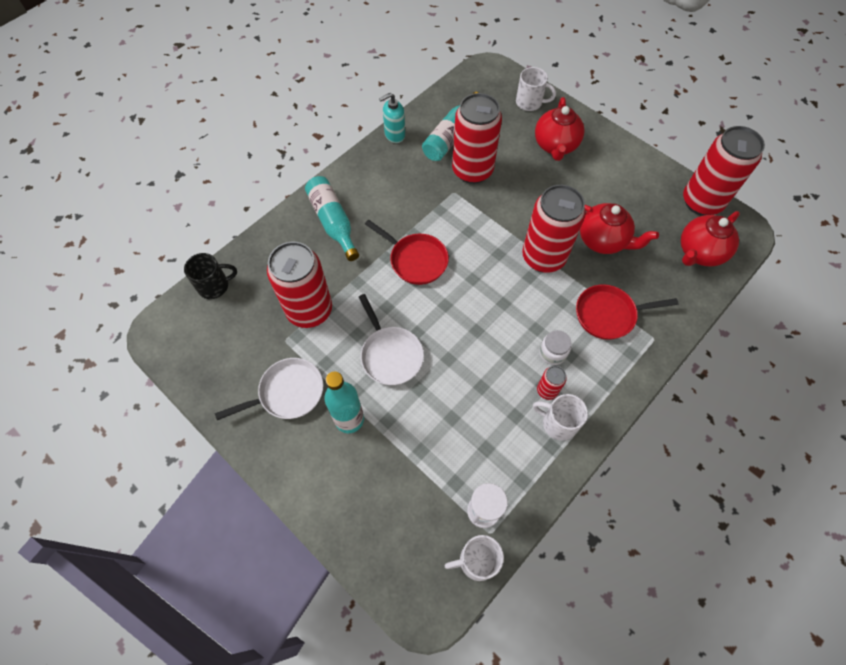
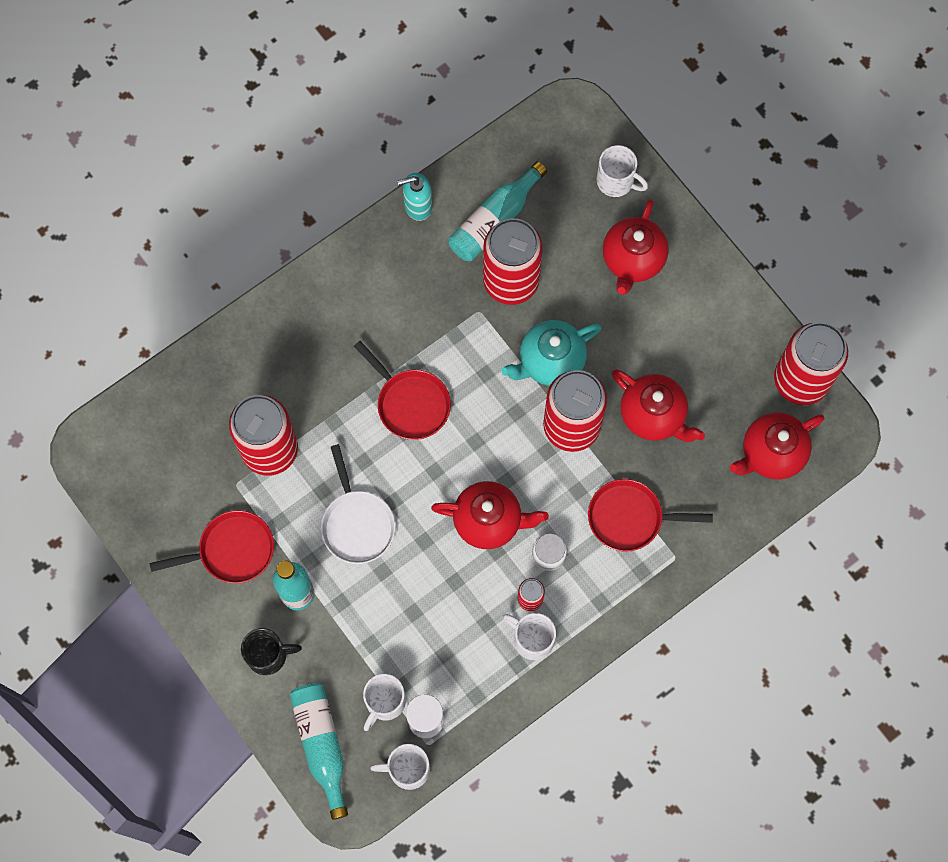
camera: 10 degrees right, 10 degrees up
black mug [184,253,237,299] -> black mug moved to [241,628,302,675]
white pan [215,358,323,420] -> red pan [149,510,274,583]
turquoise bottle [305,176,359,261] -> turquoise bottle moved to [290,683,348,820]
none -> white mug [363,674,406,731]
none -> red teapot [431,481,549,549]
none -> turquoise teapot [501,320,602,386]

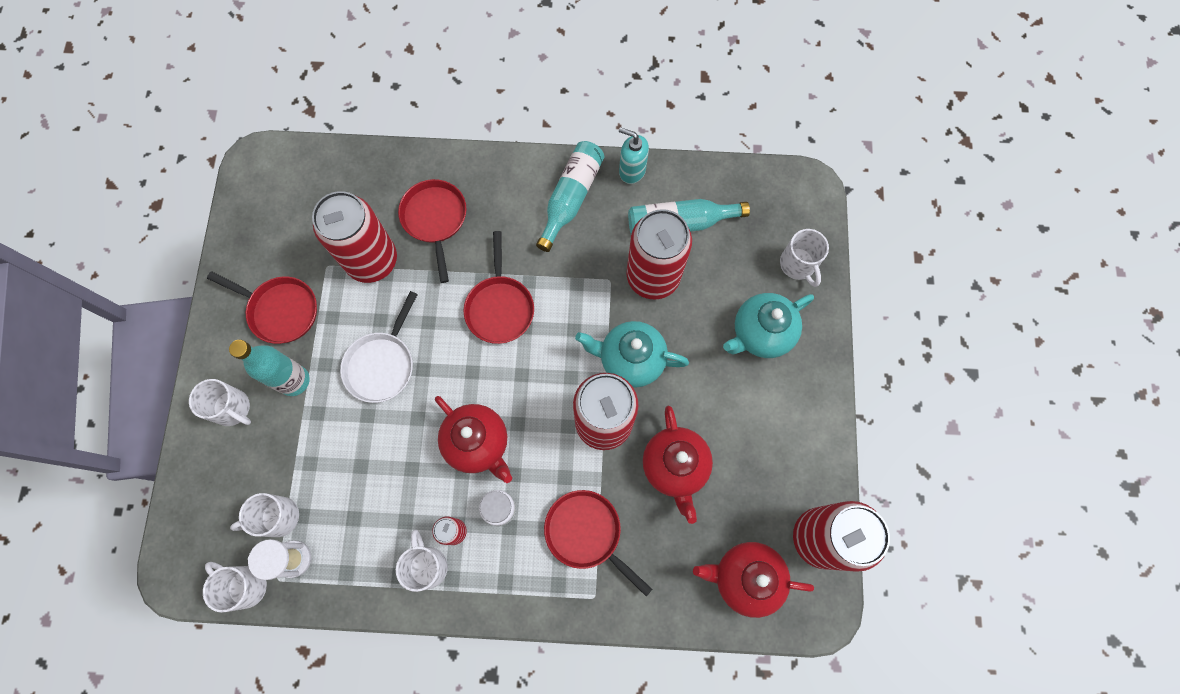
camera: 40 degrees right, 0 degrees up
black mug [241,628,302,675] -> white mug [189,379,251,426]
turquoise bottle [290,683,348,820] -> turquoise bottle moved to [536,141,604,252]
red teapot [603,199,669,295] -> turquoise teapot [723,293,814,358]
none -> red pan [398,179,467,283]

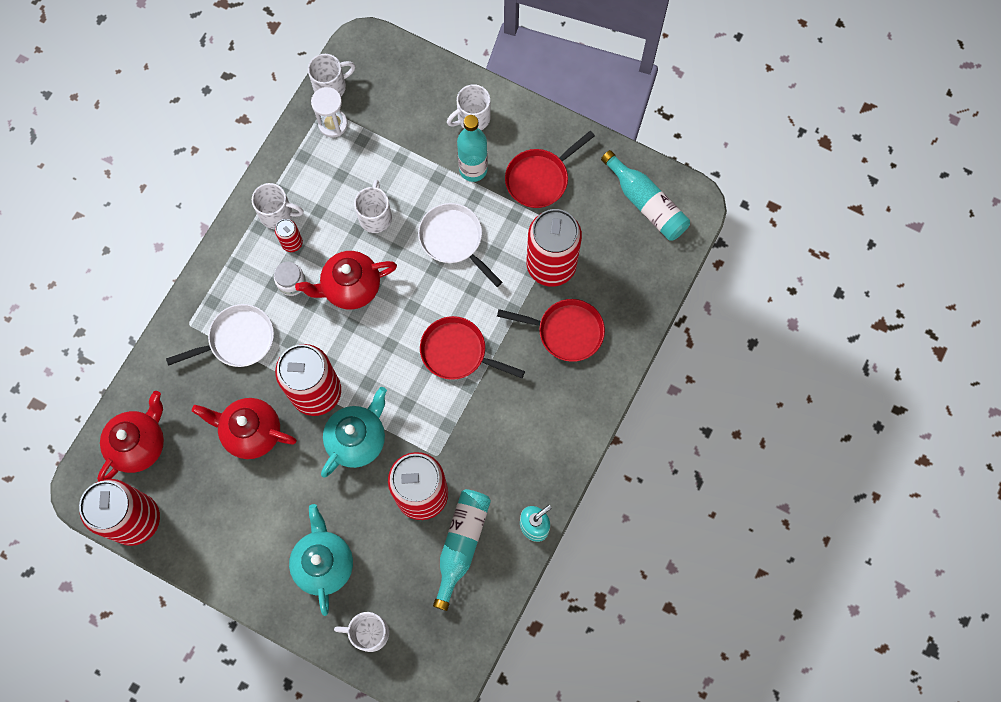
camera: 115 degrees right, 0 degrees up
white mug [230,493,299,537] -> white mug moved to [354,180,392,233]
turquoise bottle [536,141,604,252] -> turquoise bottle moved to [601,150,690,240]
red pan [544,490,653,597] -> white pan [166,304,274,367]

